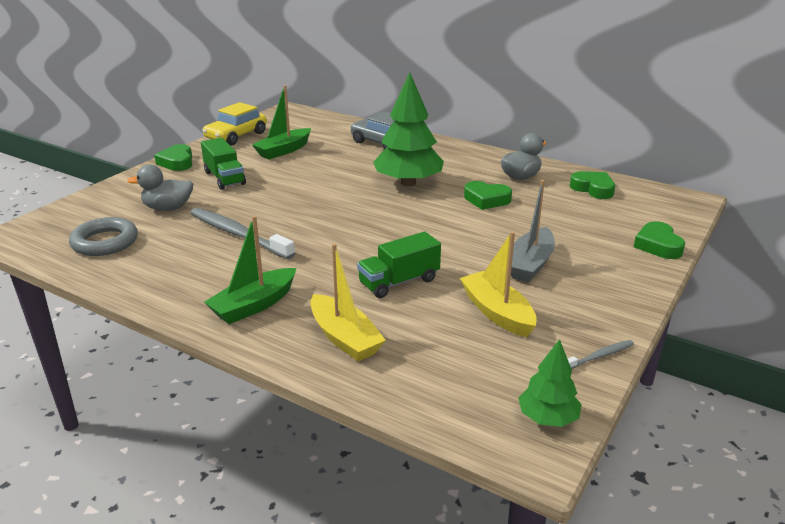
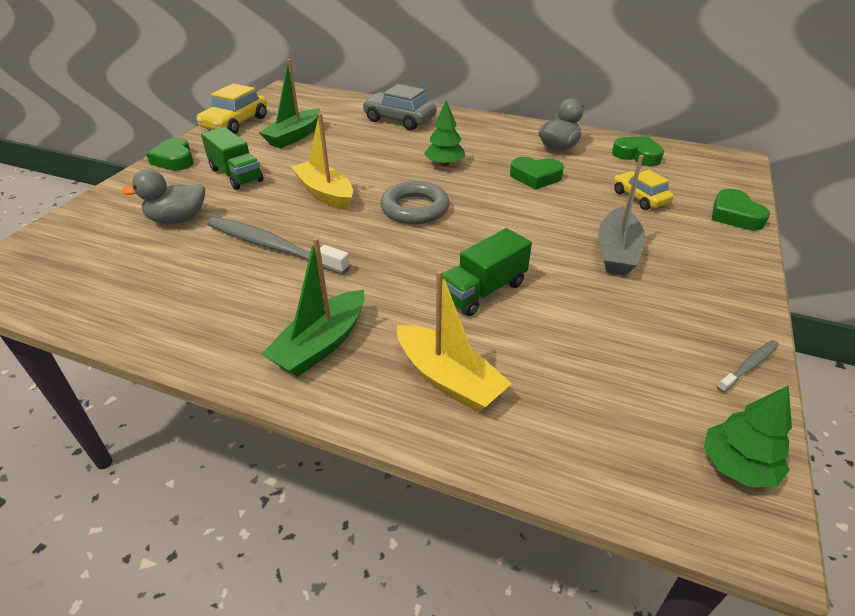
camera: 10 degrees left, 10 degrees up
grey ring [69,217,138,256] -> grey ring moved to [380,181,450,225]
green tree [373,72,444,186] -> green tree [424,100,465,167], size x0.53
yellow boat [460,231,537,337] -> yellow boat moved to [291,113,353,210]
none -> yellow car [614,170,674,210]

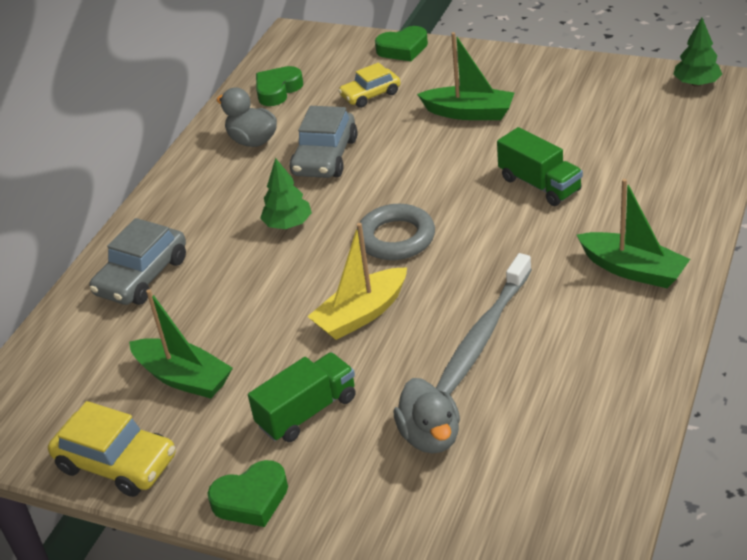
camera: 85 degrees left, 0 degrees up
yellow boat [397,270,512,412] -> none
green heart [510,157,564,190] -> grey car [290,106,358,178]
grey boat [599,155,645,275] -> green boat [417,32,514,120]
grey toothbrush [717,340,779,393] -> none

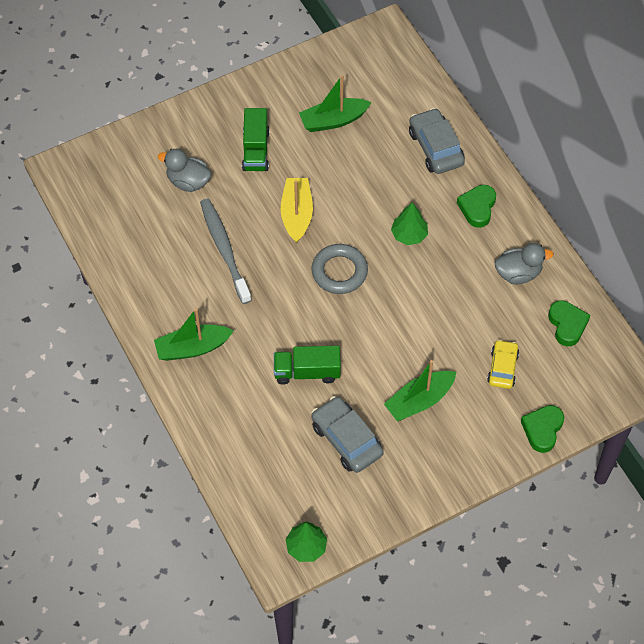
camera: 125 degrees right, 20 degrees up
yellow car [48,401,176,497] -> none
green heart [208,460,288,527] -> green heart moved to [457,185,496,228]
grey car [290,106,358,178] -> grey car moved to [311,396,384,473]

